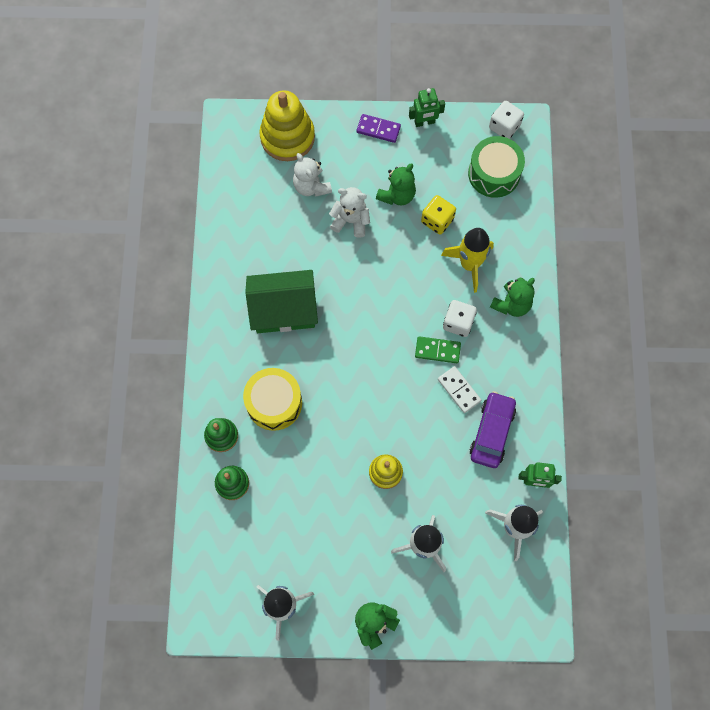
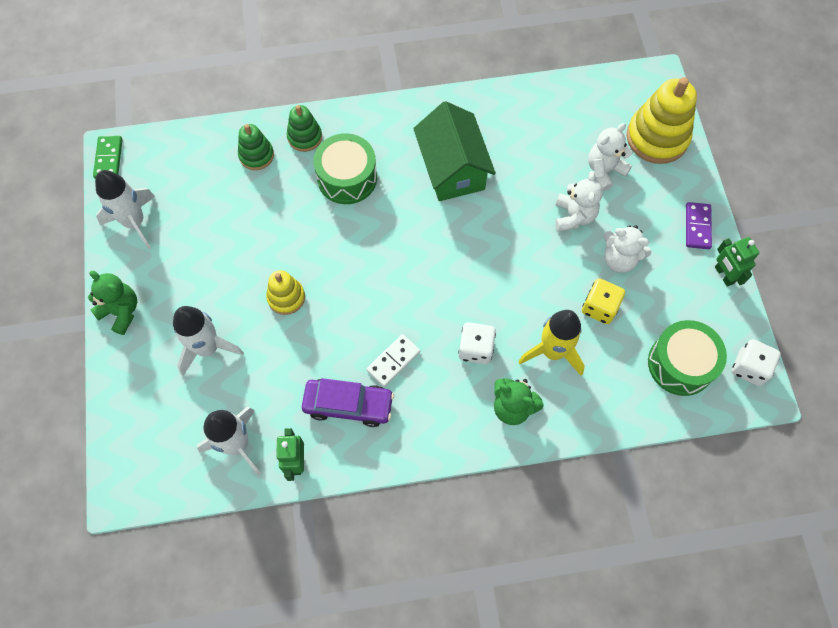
camera: 80 degrees right, 5 degrees down
yellow drum [243,368,302,431] -> green drum [313,133,377,204]
green teddy bear [376,163,416,206] -> white teddy bear [603,225,652,273]
green domino [415,336,461,363] -> green domino moved to [93,136,123,179]

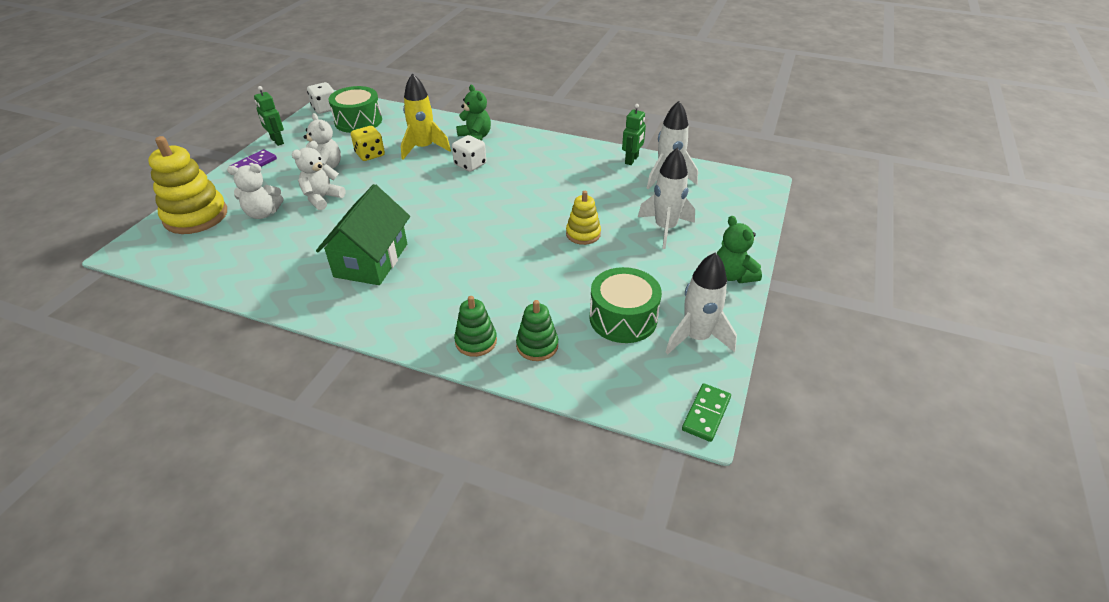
camera: 150 degrees left, 25 degrees down
purple car [302,378,394,427] -> none
green drum [313,133,377,204] -> green drum moved to [589,267,662,343]
white domino [366,334,420,387] -> none
green robot [715,237,759,287] -> green robot turned 135 degrees clockwise [254,86,284,146]

